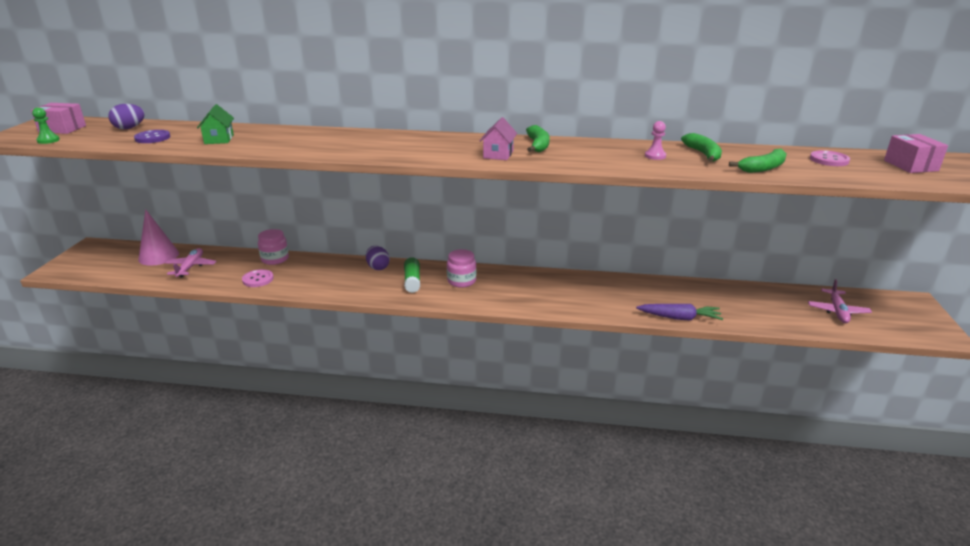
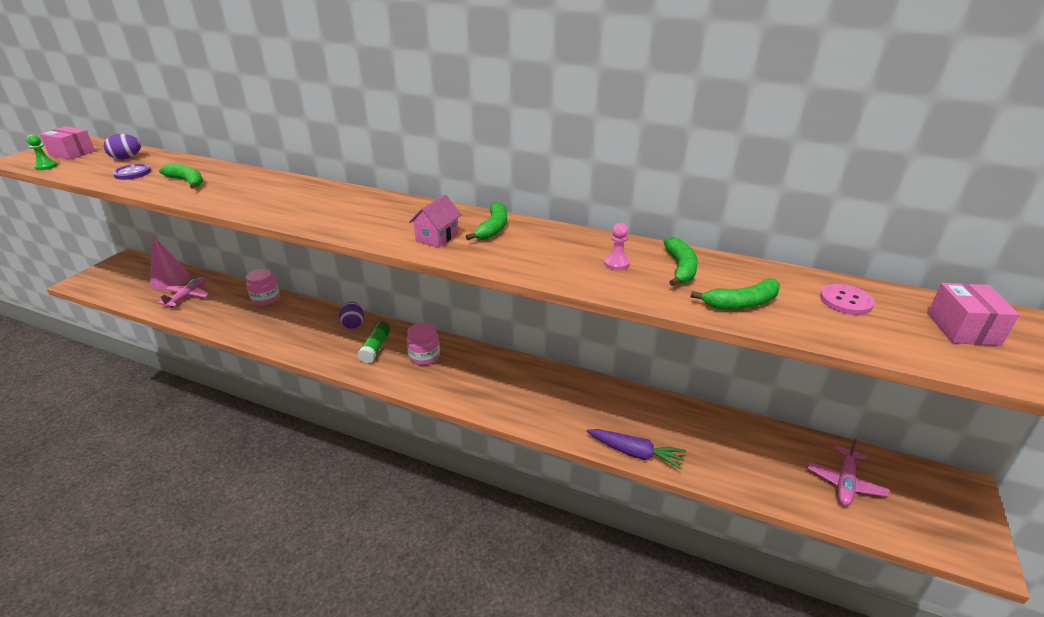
camera: 15 degrees right, 5 degrees up
green house [197,104,234,144] -> green banana [159,163,203,189]
pink button [242,269,274,287] -> none

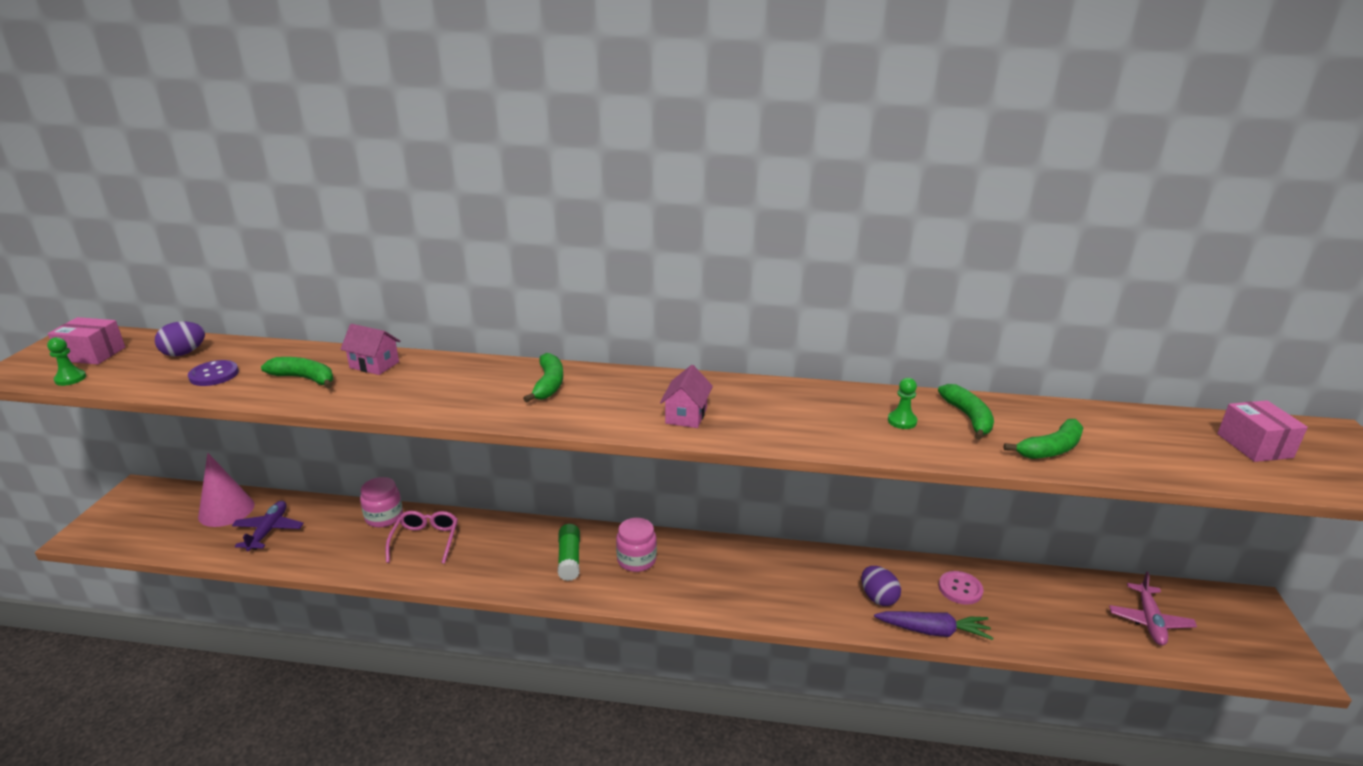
camera: 15 degrees left, 5 degrees down
pink plane [158,277,210,307] -> purple plane [232,501,304,551]
purple egg [339,302,364,329] -> purple egg moved to [861,566,901,606]
green banana [466,202,507,240] -> green banana moved to [523,353,563,402]
pink pawn [604,223,630,270] -> green pawn [888,378,917,429]
pink button [820,284,875,315] -> pink button moved to [939,571,983,605]
none -> pink house [340,324,400,375]
none -> pink glasses [386,511,458,564]

